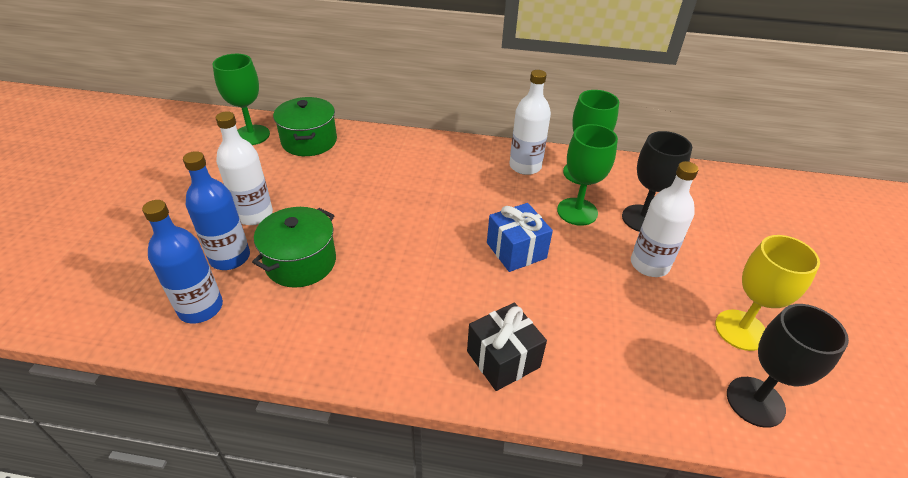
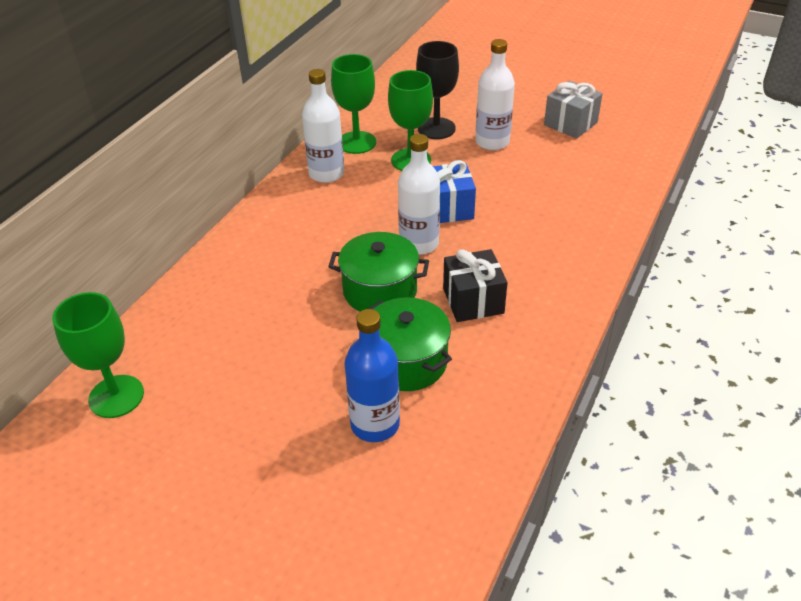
camera: 70 degrees left, 0 degrees up
blue bottle [142,200,223,323] -> none
white bottle [216,111,273,225] -> white bottle moved to [398,134,440,255]
green pot [273,97,337,156] -> green pot moved to [328,232,429,312]
black gift [467,303,547,391] -> black gift moved to [443,249,508,322]
yellow goblet [715,235,820,351] -> grey gift [544,80,603,139]
black goblet [727,304,849,428] -> none

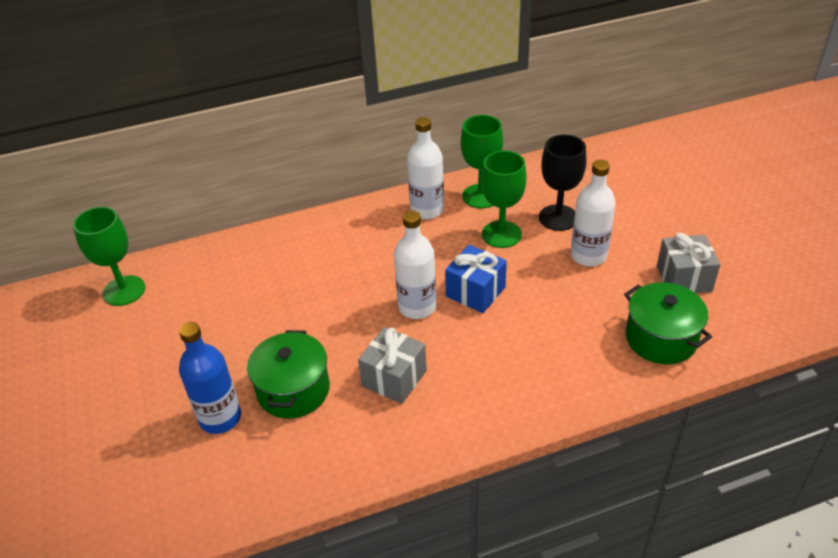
camera: 45 degrees right, 0 degrees up
green pot [328,232,429,312] -> green pot moved to [624,282,712,364]
black gift [443,249,508,322] -> grey gift [358,327,427,404]

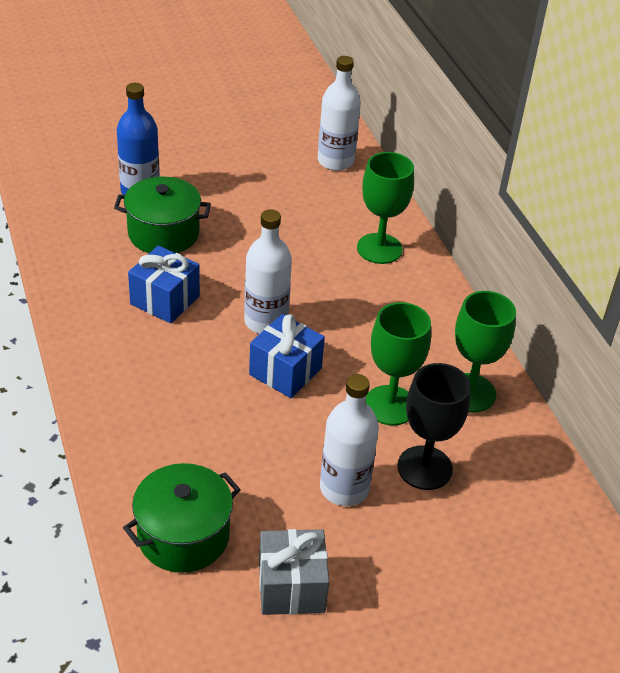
camera: 85 degrees right, 0 degrees up
green goblet [73,207,145,306] -> green goblet moved to [357,152,414,264]
grey gift [358,327,427,404] -> blue gift [128,246,200,324]
white bottle [407,117,444,219] -> white bottle moved to [318,56,361,171]

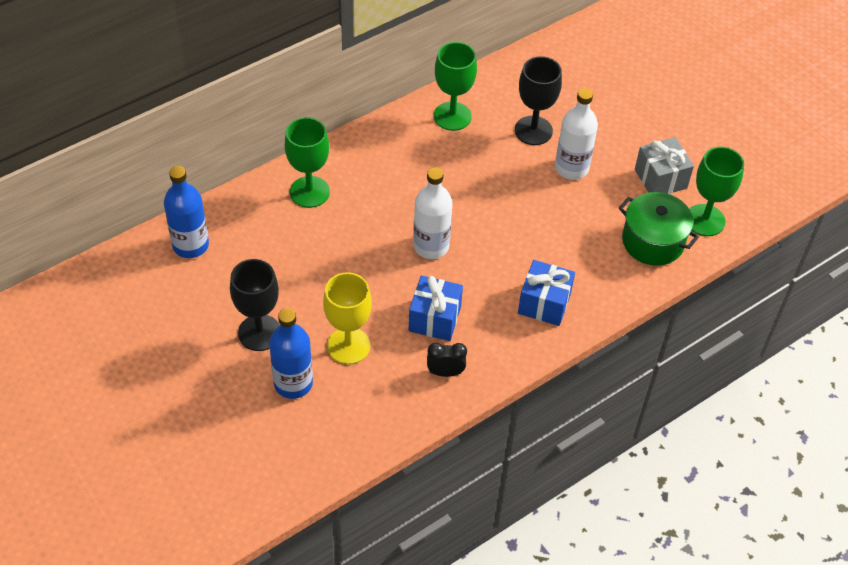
camera: 105 degrees left, 10 degrees up
green pot [114,177,211,253] -> yellow goblet [323,272,372,365]
blue gift [249,314,325,398] -> blue gift moved to [518,260,575,326]
white bottle [318,56,361,171] -> blue bottle [164,166,209,258]
green goblet [366,302,431,426] -> green goblet moved to [689,147,744,236]
none -> black goblet [230,259,280,351]
none -> black clock [427,343,467,377]

